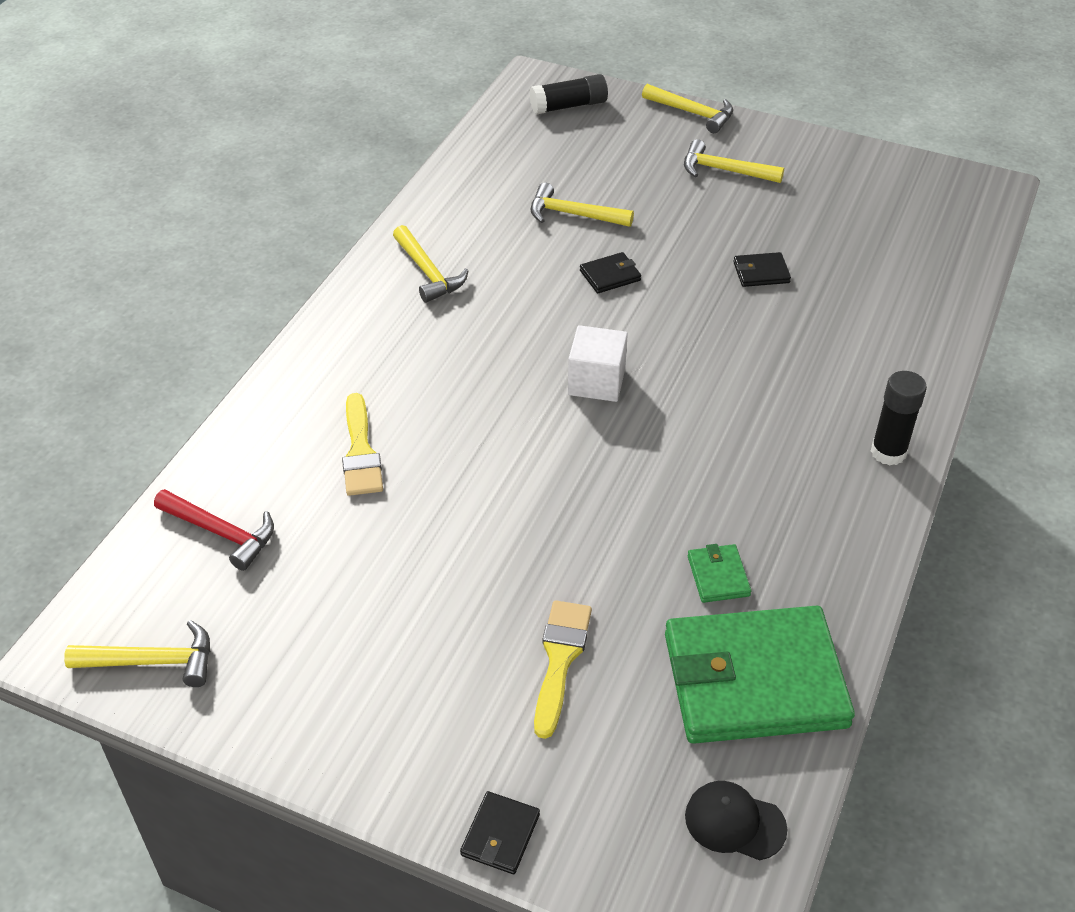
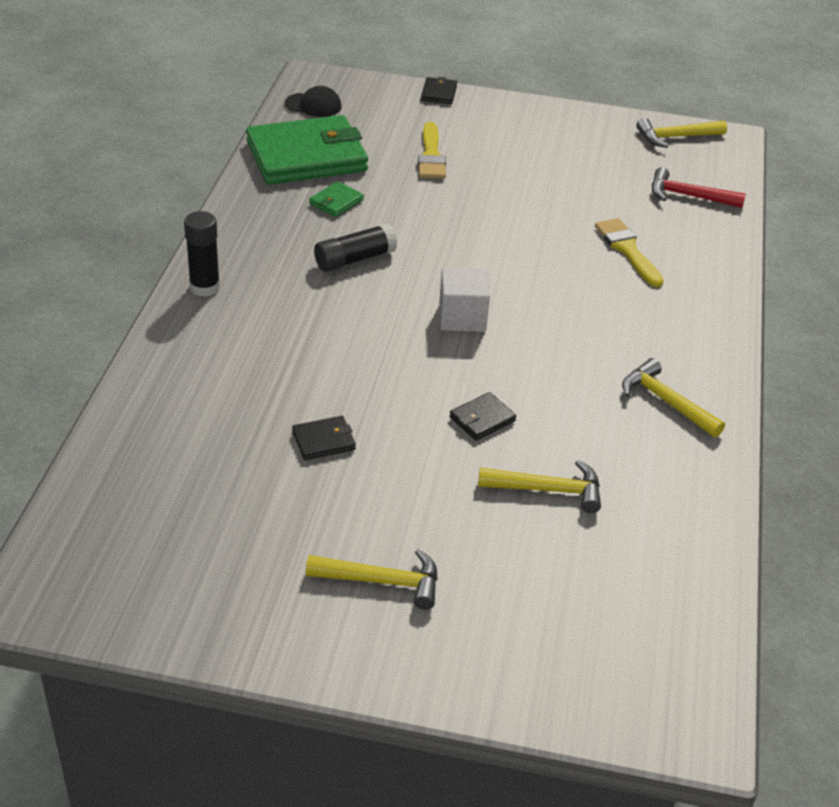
camera: 165 degrees right, 5 degrees down
black glue stick [530,74,608,114] -> black glue stick moved to [314,223,397,272]
yellow hammer [642,84,733,133] -> none
green wallet [688,544,751,603] -> green wallet turned 60 degrees clockwise [309,181,364,217]

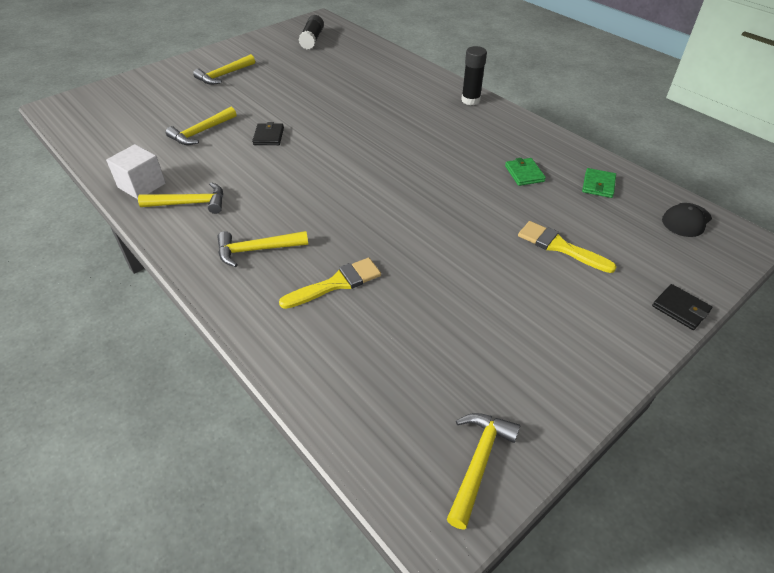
camera: 130 degrees right, 5 degrees up
green wallet [246,115,368,185] -> green wallet [582,168,616,198], size x0.40
black wallet [292,416,356,460] -> none
black glue stick [314,223,397,272] -> black glue stick moved to [299,15,324,50]
white cube [439,267,490,332] -> white cube moved to [106,144,166,199]
yellow brush [595,218,663,287] -> yellow brush turned 45 degrees counterclockwise [279,258,381,309]
red hammer [652,167,746,208] -> none
none -> yellow hammer [217,231,308,267]

